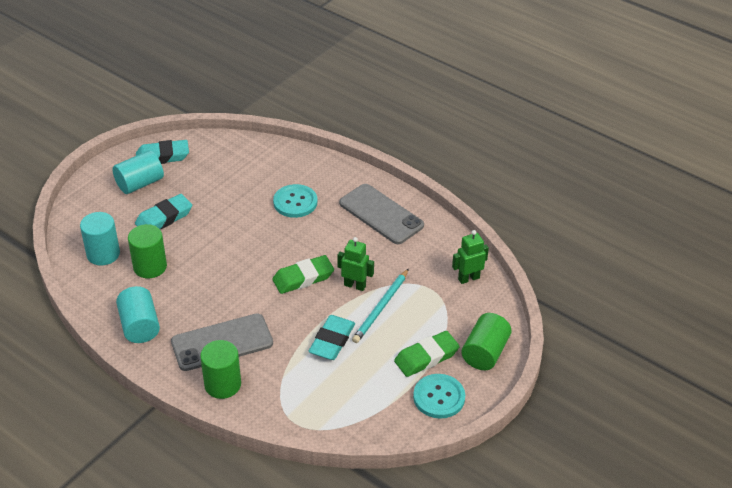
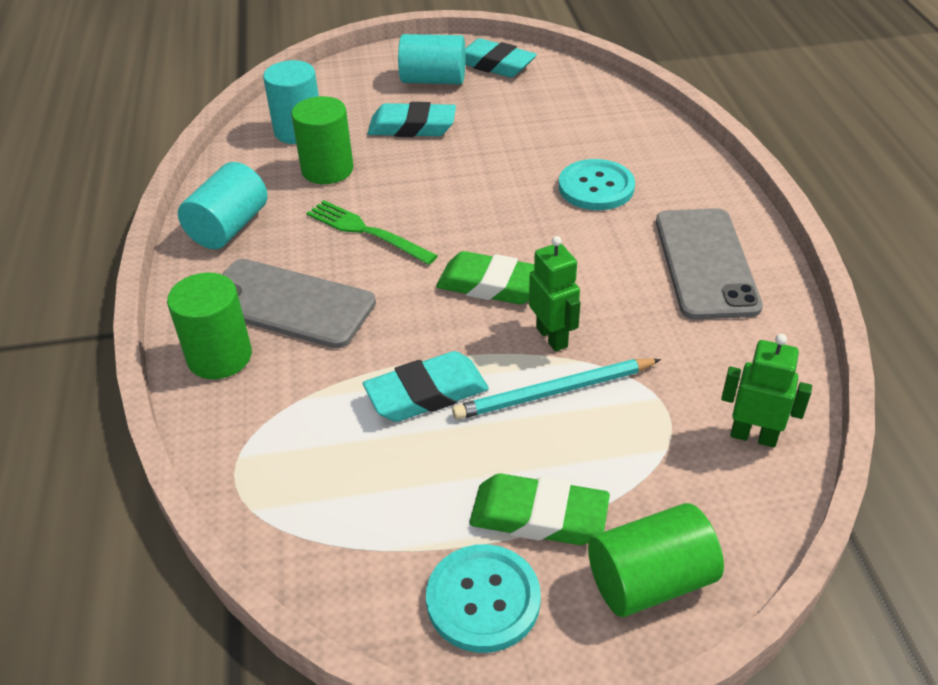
camera: 45 degrees right, 0 degrees up
none -> green fork [307,200,438,265]

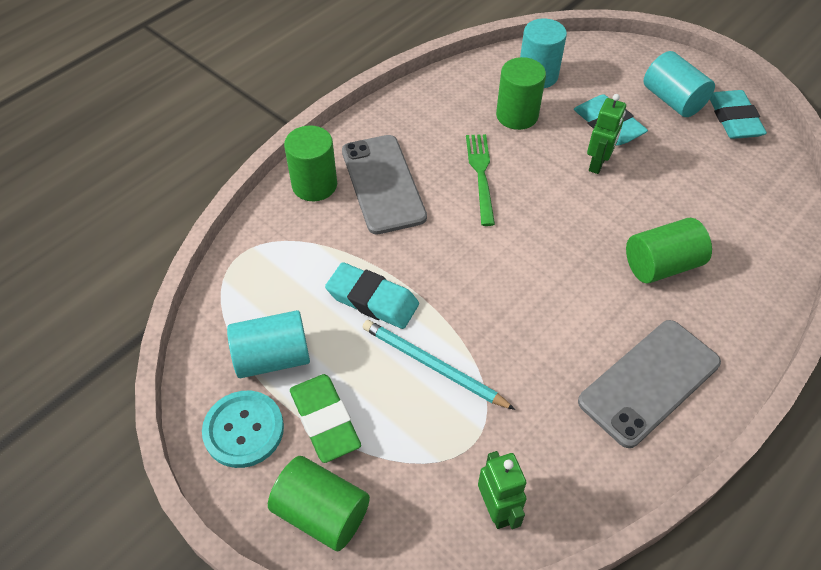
camera: 50 degrees right, 10 degrees up
turquoise cylinder [178,162,267,249] -> turquoise cylinder moved to [227,310,310,378]
green eraser [436,251,534,304] -> none
green robot [529,236,581,352] -> green robot moved to [587,94,626,174]
turquoise button [559,159,635,210] -> green cylinder [626,218,712,283]

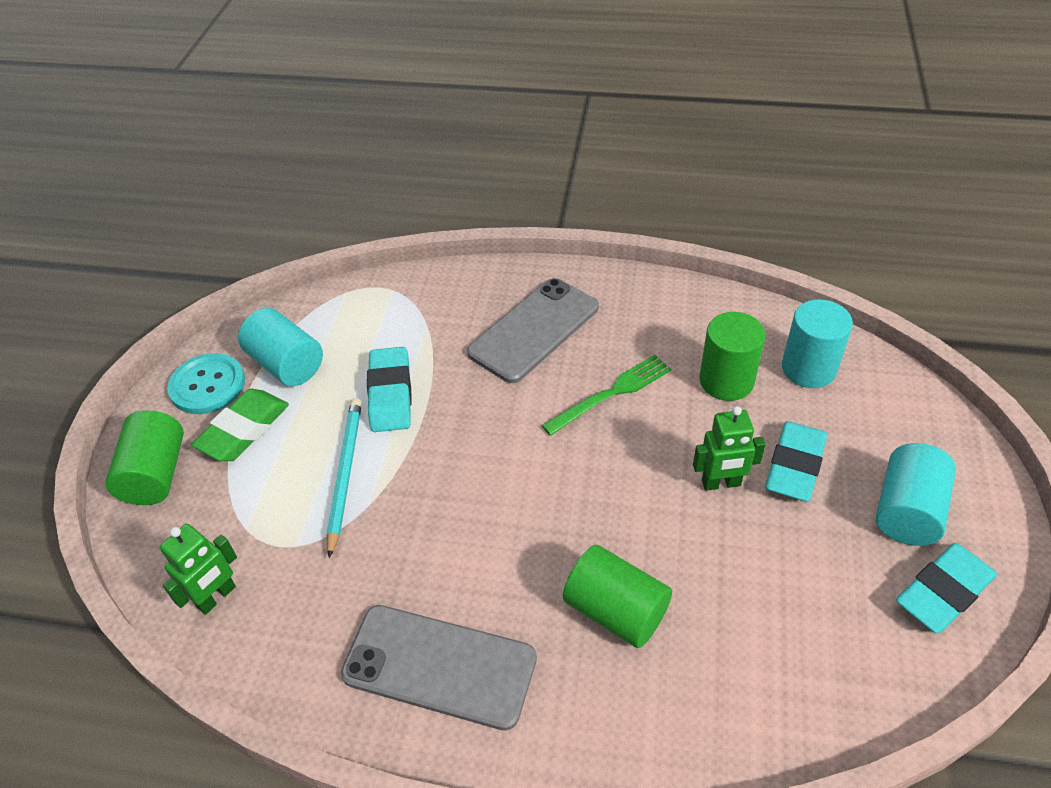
camera: 60 degrees right, 5 degrees down
green cylinder [284,125,337,201] -> none

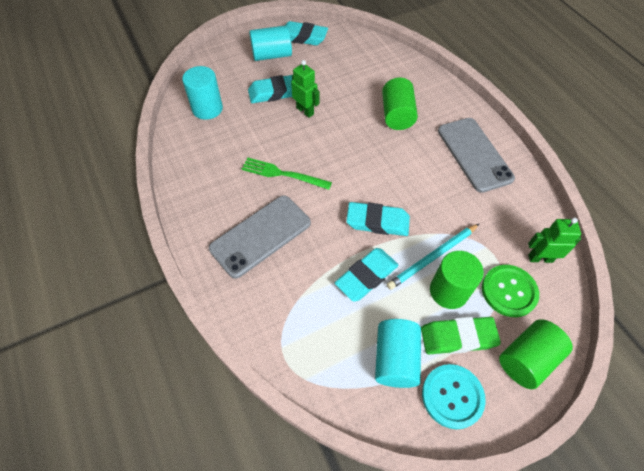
camera: 130 degrees left, 10 degrees up
grey phone [467,278,599,383] -> grey phone turned 45 degrees counterclockwise [209,195,311,279]
green cylinder [699,312,765,401] -> green cylinder moved to [430,251,484,309]
none -> turquoise eraser [346,202,410,236]
none -> green button [482,265,539,317]

